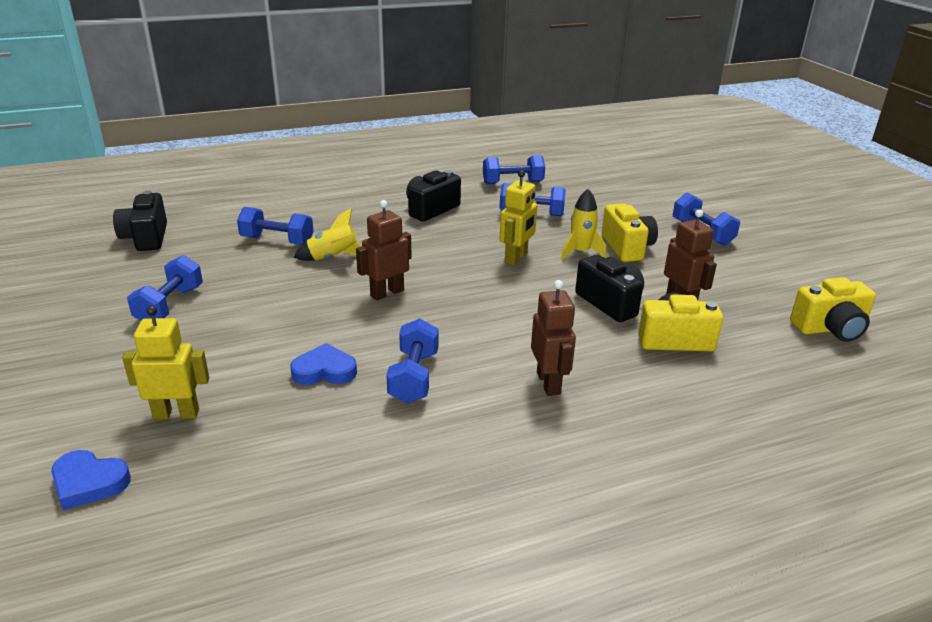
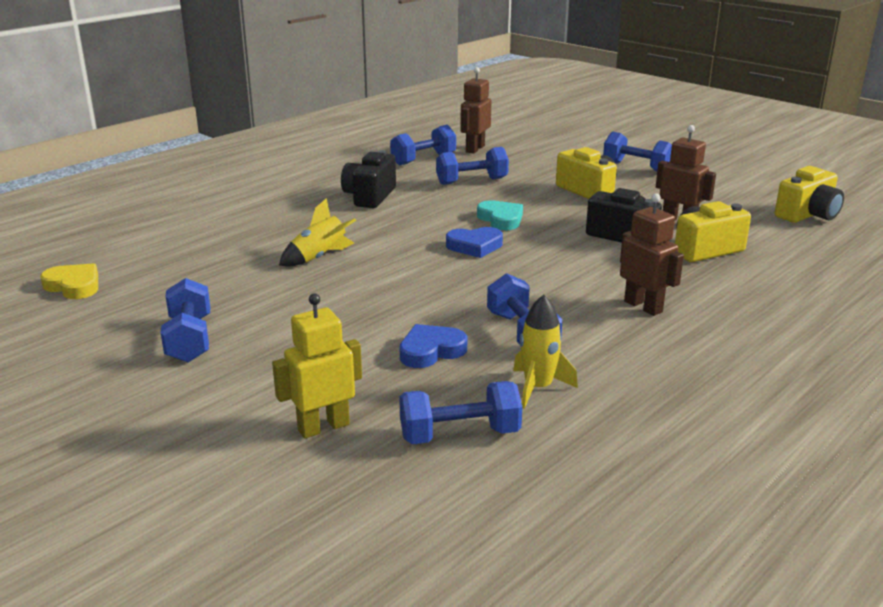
camera: 25 degrees left, 5 degrees down
blue heart [51,450,131,510] -> blue heart moved to [446,227,503,258]
black camera [113,191,167,251] -> yellow heart [40,263,98,299]
blue dumbbell [237,207,314,245] -> blue dumbbell moved to [399,381,522,444]
brown robot [356,200,412,301] -> brown robot moved to [460,67,491,153]
yellow robot [500,170,537,265] -> turquoise heart [477,200,523,230]
yellow rocket [561,189,606,260] -> yellow rocket moved to [513,294,578,409]

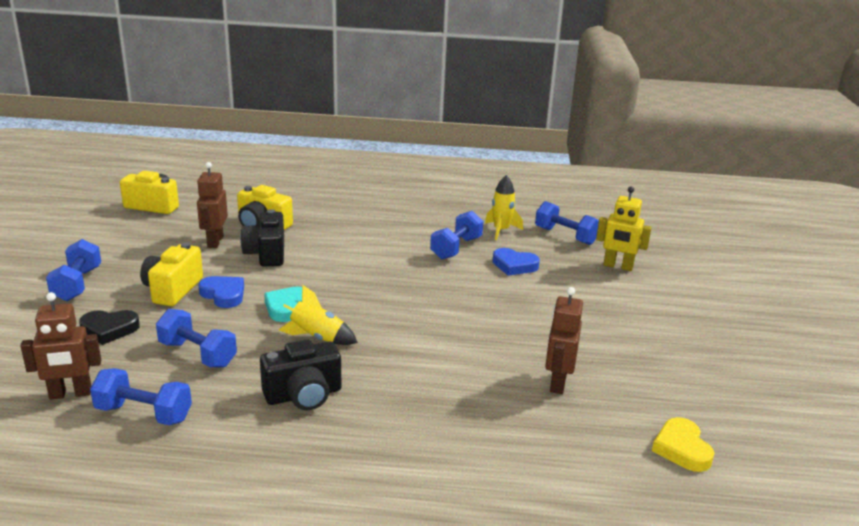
camera: 130 degrees left, 0 degrees up
blue dumbbell [161,278,210,362] -> none
yellow rocket [279,198,356,267] -> yellow rocket moved to [279,285,358,345]
blue heart [446,227,503,258] -> blue heart moved to [199,276,244,308]
brown robot [620,193,684,316] -> brown robot moved to [545,287,583,394]
none -> black heart [79,310,140,345]

